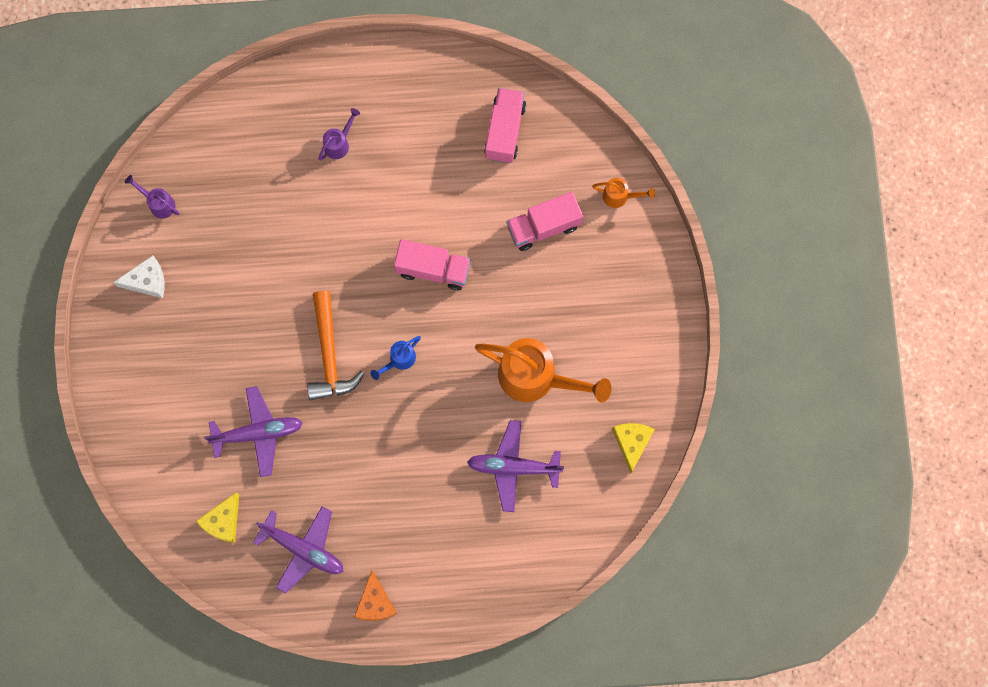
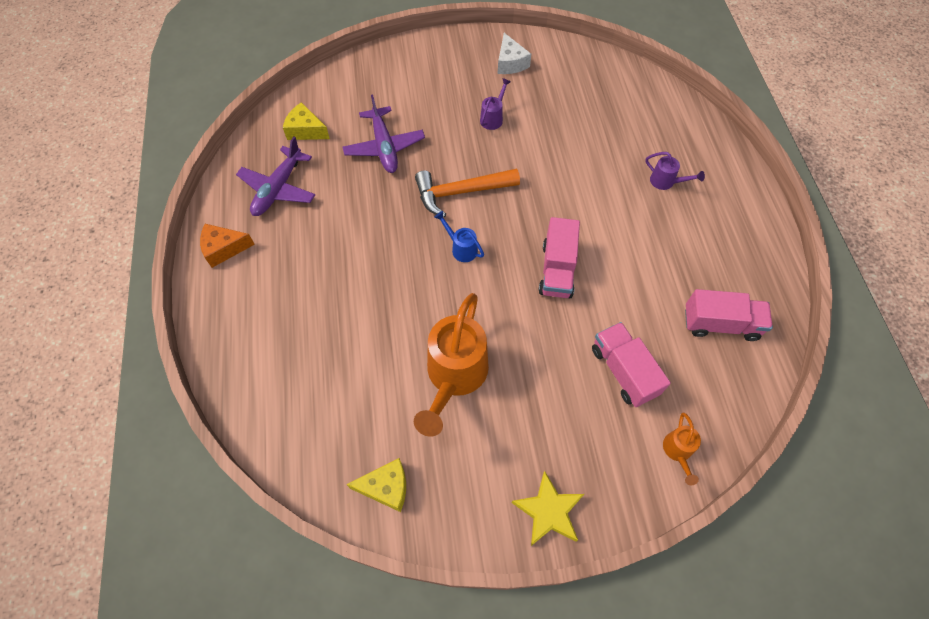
camera: 85 degrees right, 15 degrees down
purple watering can [125,175,179,219] -> purple watering can moved to [480,78,511,130]
purple plane [467,420,564,512] -> none
none -> yellow star [512,471,584,546]

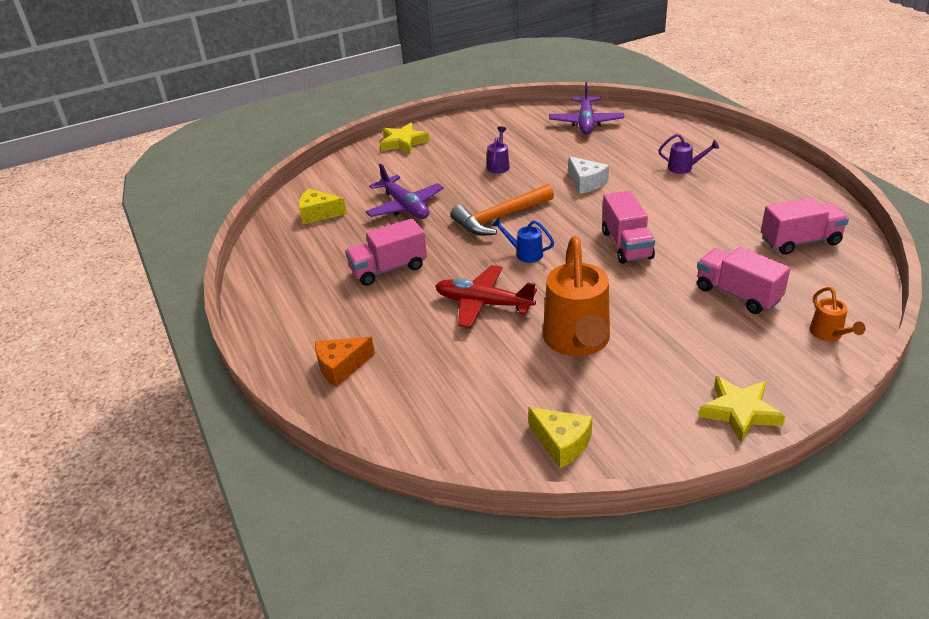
camera: 15 degrees left, 25 degrees down
orange cheese [200,224,255,268] -> orange cheese moved to [315,337,375,387]
purple plane [236,136,315,216] -> purple plane moved to [549,82,624,134]
yellow cheese [346,458,406,512] -> yellow cheese turned 60 degrees clockwise [528,407,592,468]
white cheese [498,33,531,74] -> white cheese moved to [569,156,609,194]
none -> pink truck [345,218,427,286]
none -> yellow star [380,123,430,154]
none -> red plane [435,265,537,328]

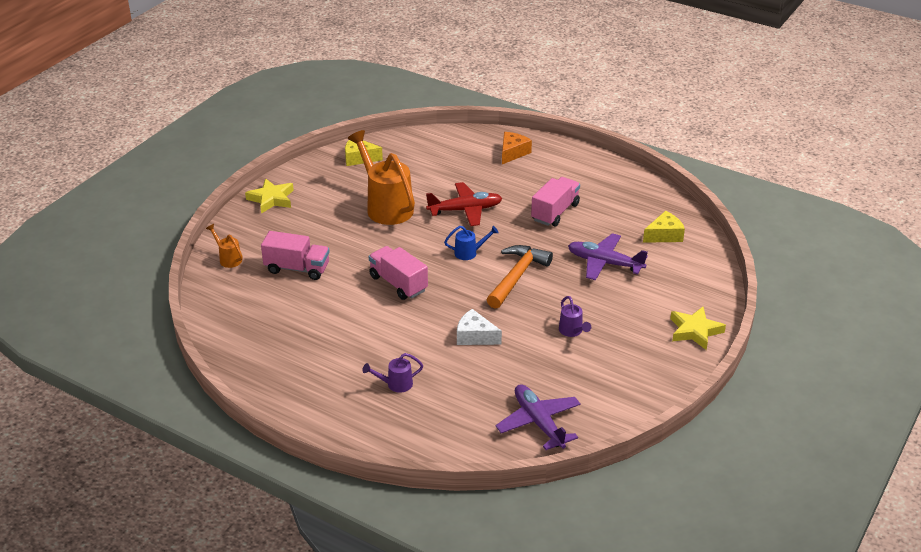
camera: 145 degrees right, 0 degrees up
pink truck [761,197,849,255] -> none

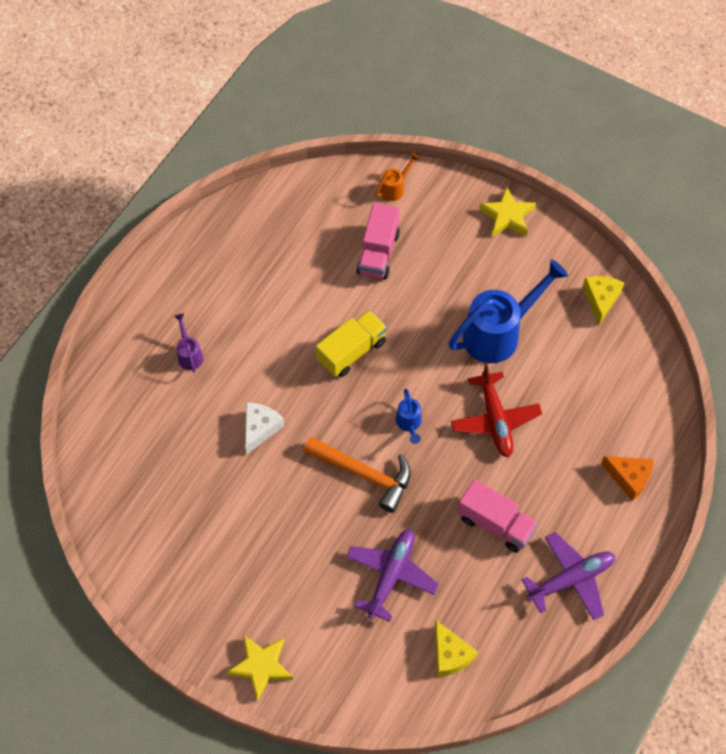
camera: 90 degrees right, 25 degrees up
orange watering can [348,130,415,225] -> blue watering can [448,260,568,363]
pink truck [369,246,428,300] -> yellow truck [316,310,387,377]
purple plane [496,384,581,450] -> purple plane moved to [521,532,615,621]
purple watering can [559,296,591,337] -> none

